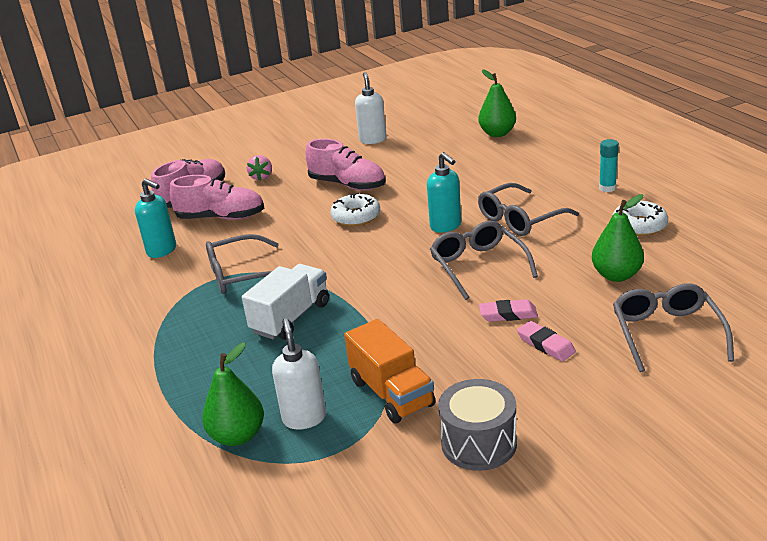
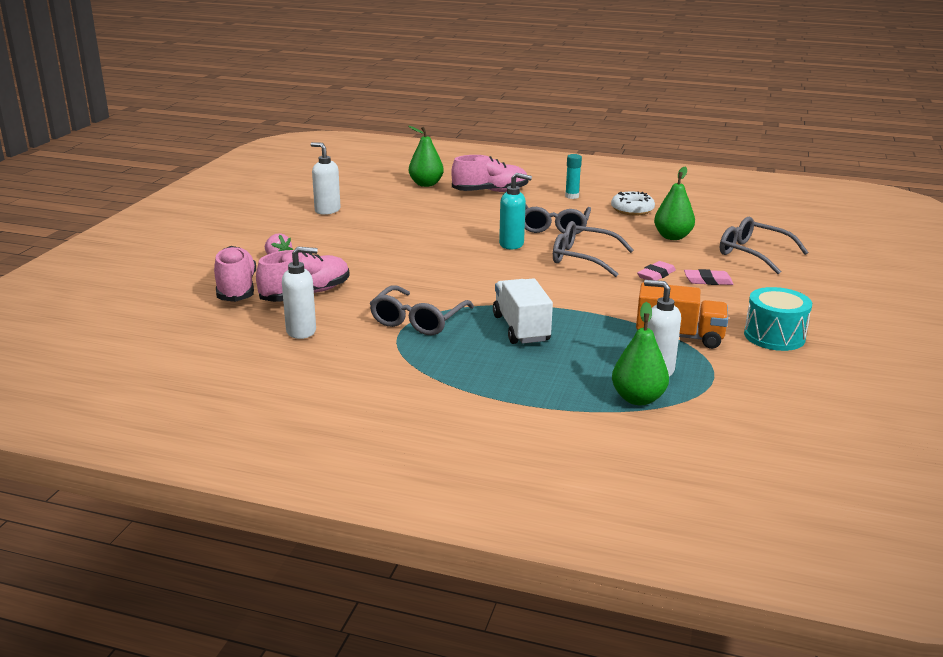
camera: 50 degrees left, 5 degrees down
turquoise soap dispenser [135,179,176,258] -> white soap dispenser [282,247,317,339]
pink shoe [305,139,386,190] -> pink shoe moved to [451,155,529,192]
white donut [330,193,380,226] -> none
grey drum [438,379,517,471] -> turquoise drum [744,287,812,351]

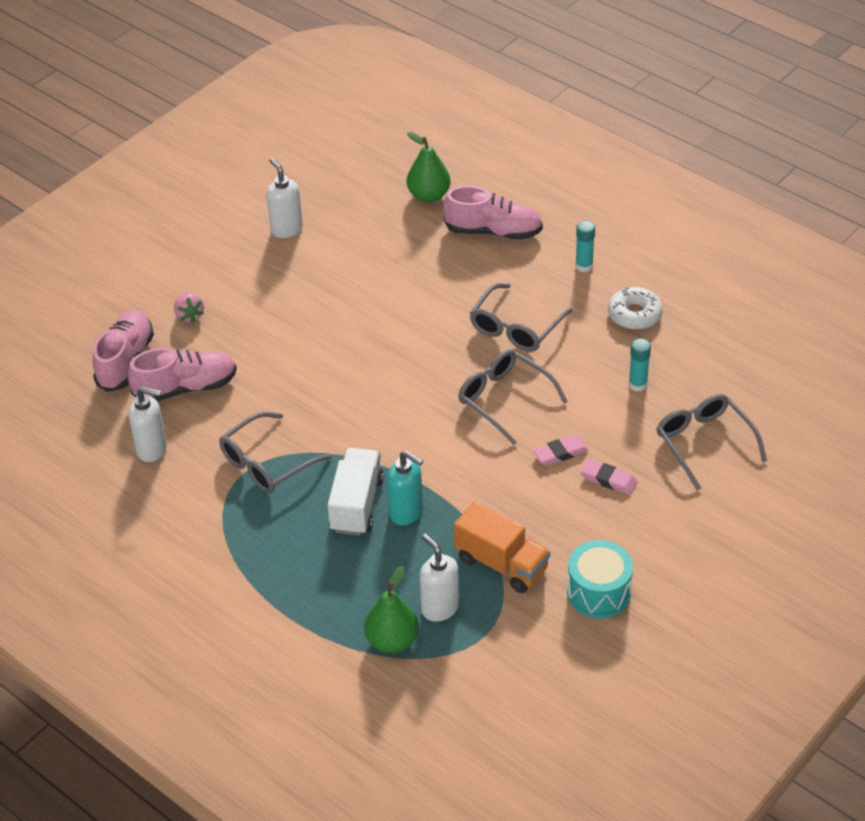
camera: 25 degrees right, 20 degrees up
turquoise soap dispenser [499,173,532,249] -> turquoise soap dispenser moved to [387,451,423,525]
green pear [654,167,695,240] -> turquoise glue stick [629,338,651,392]

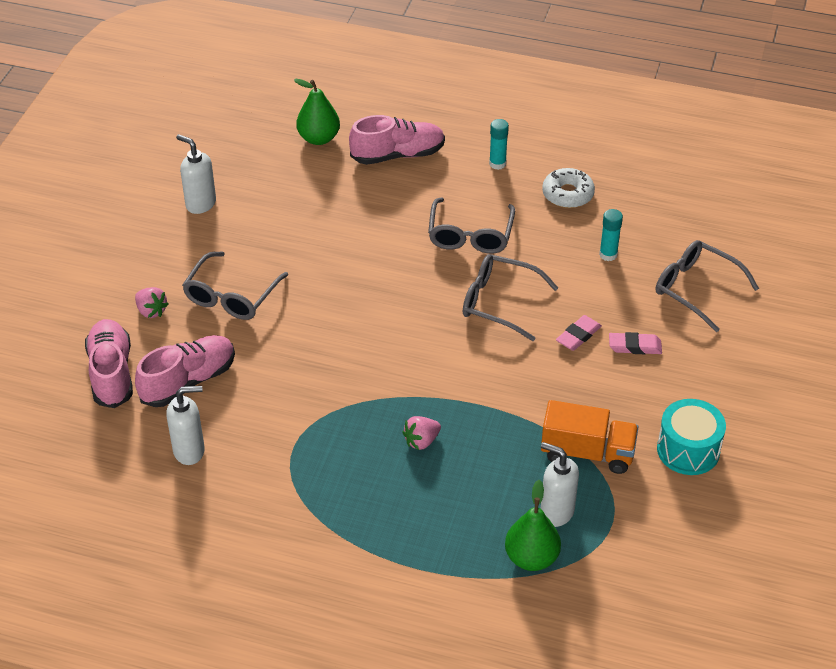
camera: 25 degrees left, 0 degrees up
grey glasses [219,412,332,493] -> grey glasses moved to [182,251,288,320]
white truck [328,448,384,536] -> pink strawberry [402,416,441,450]
turquoise soap dispenser [387,451,423,525] -> none

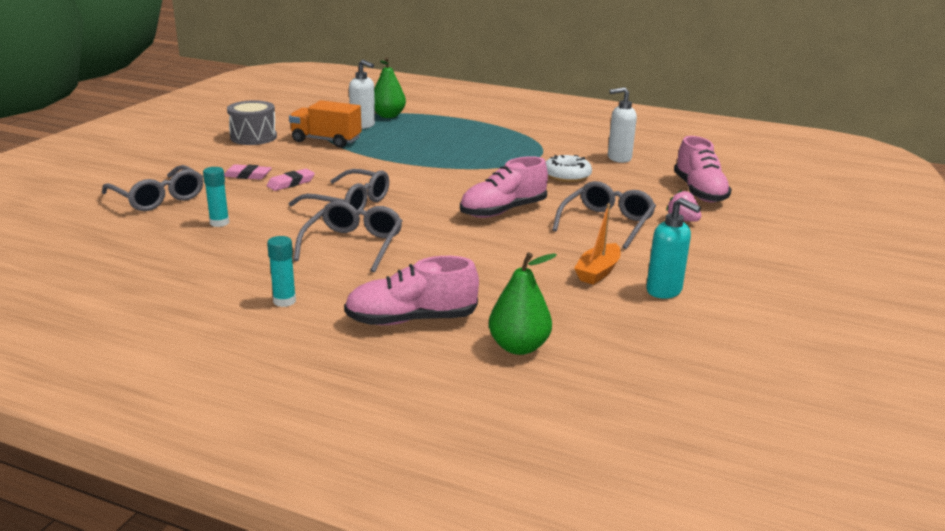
camera: 175 degrees left, 20 degrees down
pink shoe [135,335,235,407] -> pink shoe moved to [460,156,548,218]
white soap dispenser [176,134,216,214] -> turquoise soap dispenser [646,198,701,299]
pink strawberry [402,416,441,450] -> none
white donut [542,168,595,208] -> white donut moved to [546,155,592,182]
turquoise drum [657,399,726,475] -> grey drum [227,100,277,145]
none -> orange boat [574,204,621,285]

